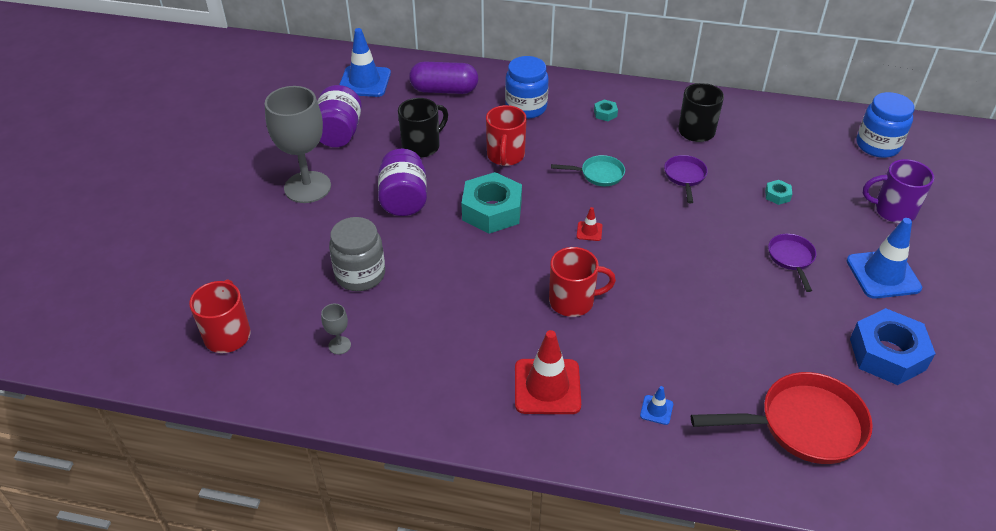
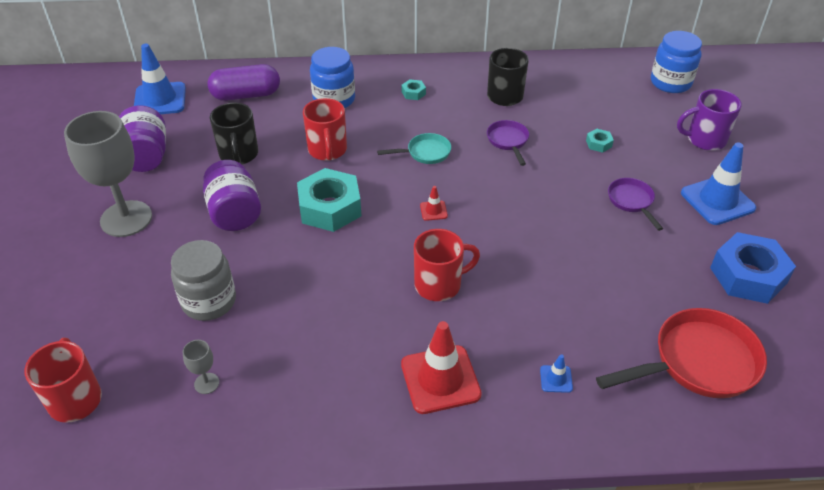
camera: 15 degrees left, 0 degrees up
black mug [398,98,448,158] -> black mug turned 135 degrees clockwise [210,103,258,164]

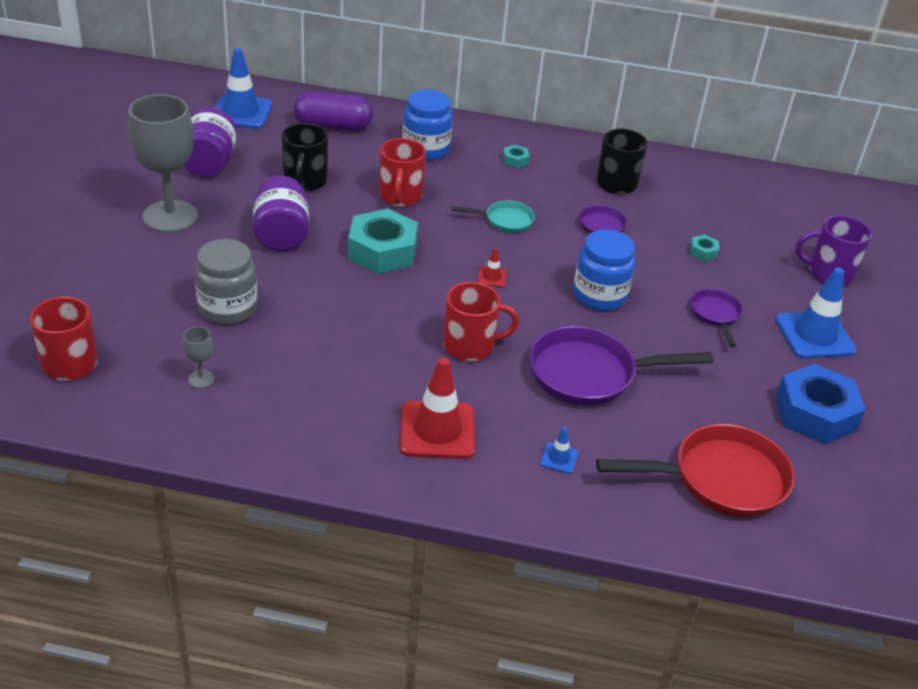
camera: 10 degrees right, 5 degrees down
blue jar [651,31,702,93] -> blue jar moved to [573,229,636,311]
none -> purple pan [529,326,713,406]

